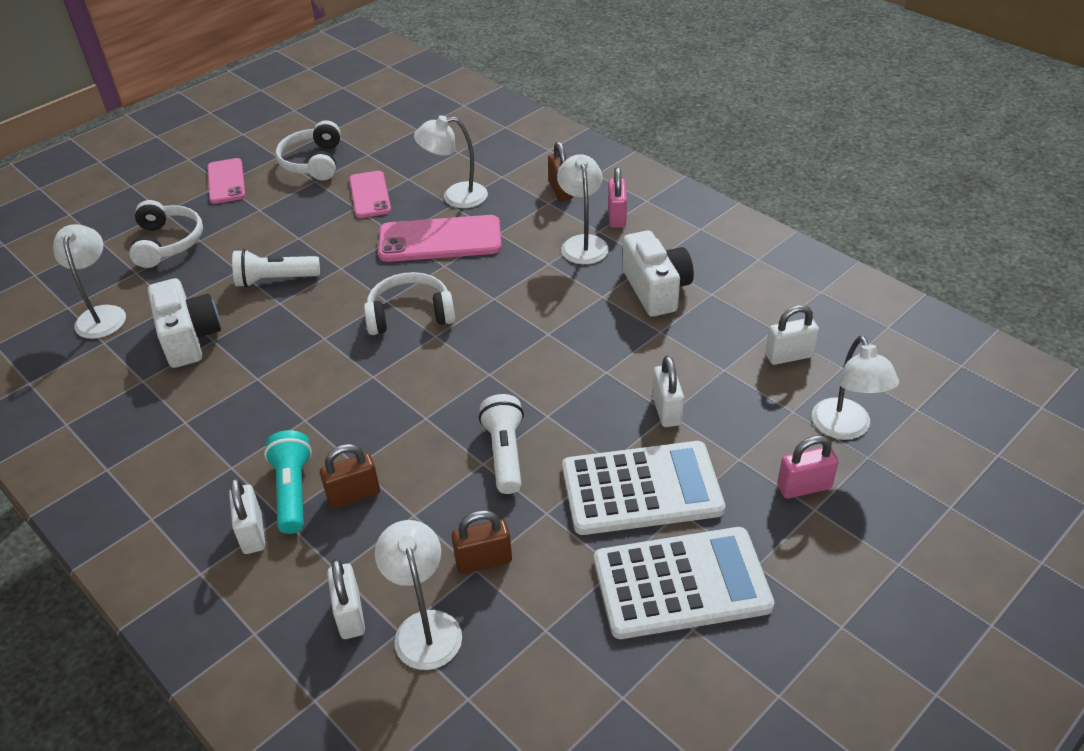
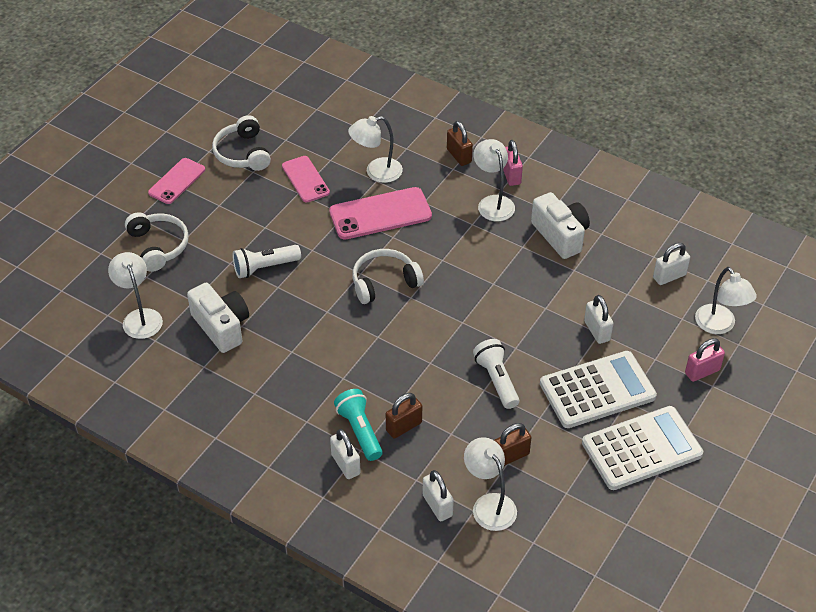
camera: 15 degrees left, 5 degrees up
pink phone [207,158,245,204] -> pink phone turned 60 degrees clockwise [148,158,205,204]

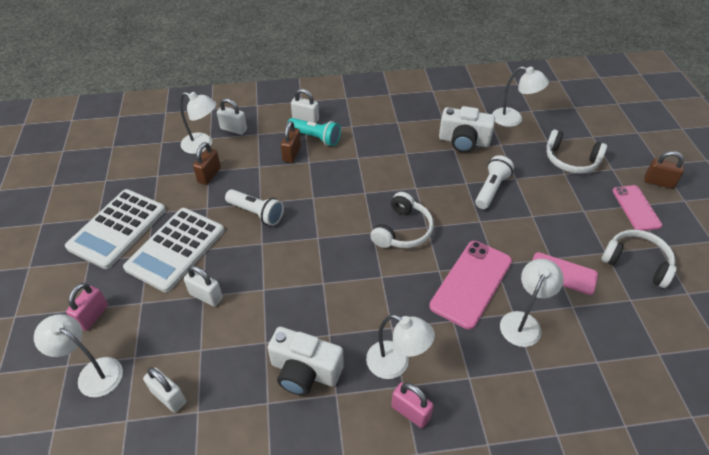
camera: 140 degrees right, 0 degrees up
brown padlock [447,121,473,166] -> brown padlock moved to [644,151,684,189]
white padlock [653,243,690,285] -> white padlock turned 75 degrees counterclockwise [143,367,186,413]

